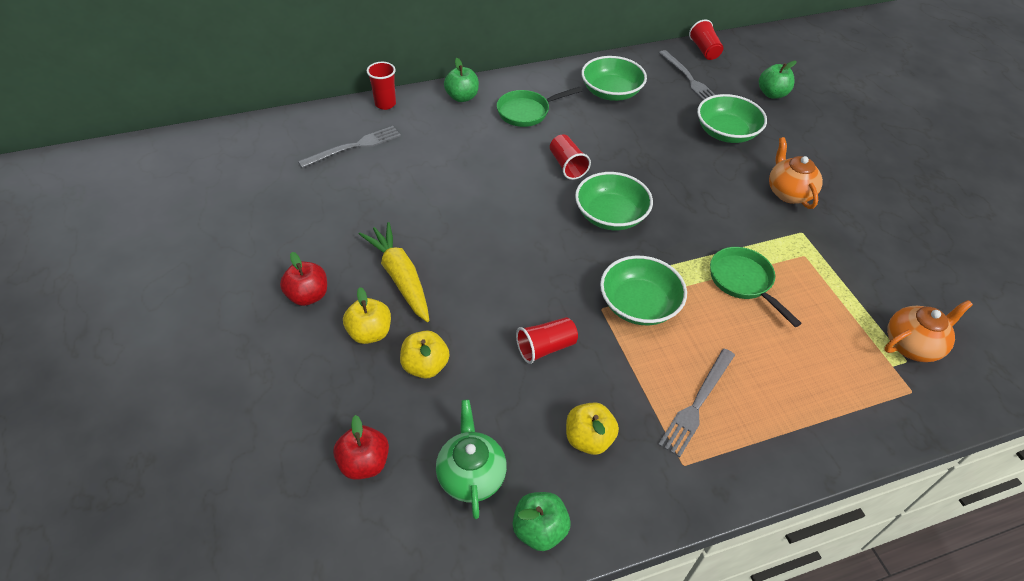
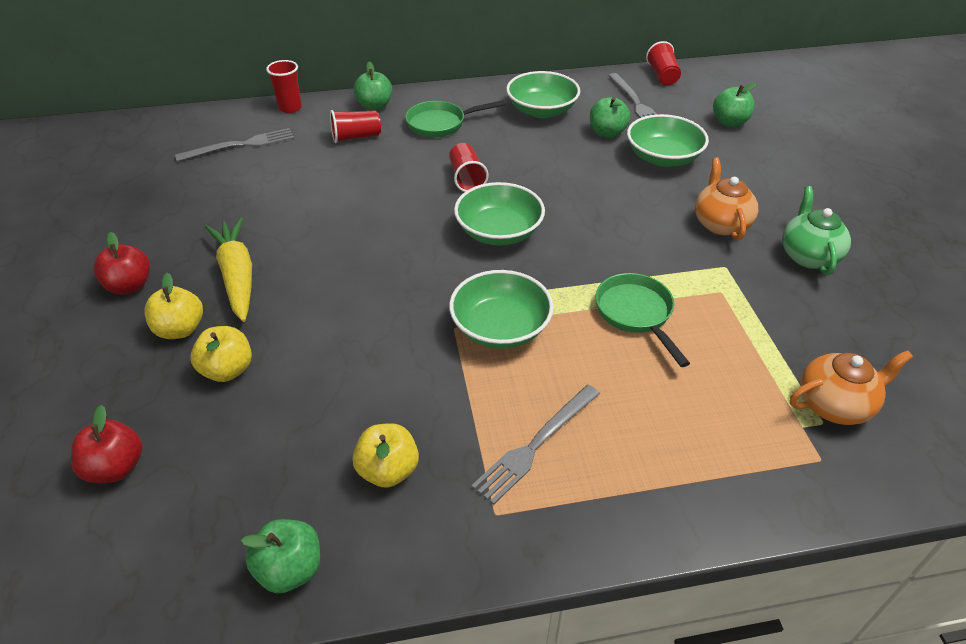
camera: 10 degrees right, 5 degrees down
green teapot [436,400,507,519] -> green teapot moved to [782,186,851,275]
red cup [516,317,578,364] -> red cup moved to [330,110,381,143]
none -> green apple [590,97,630,138]

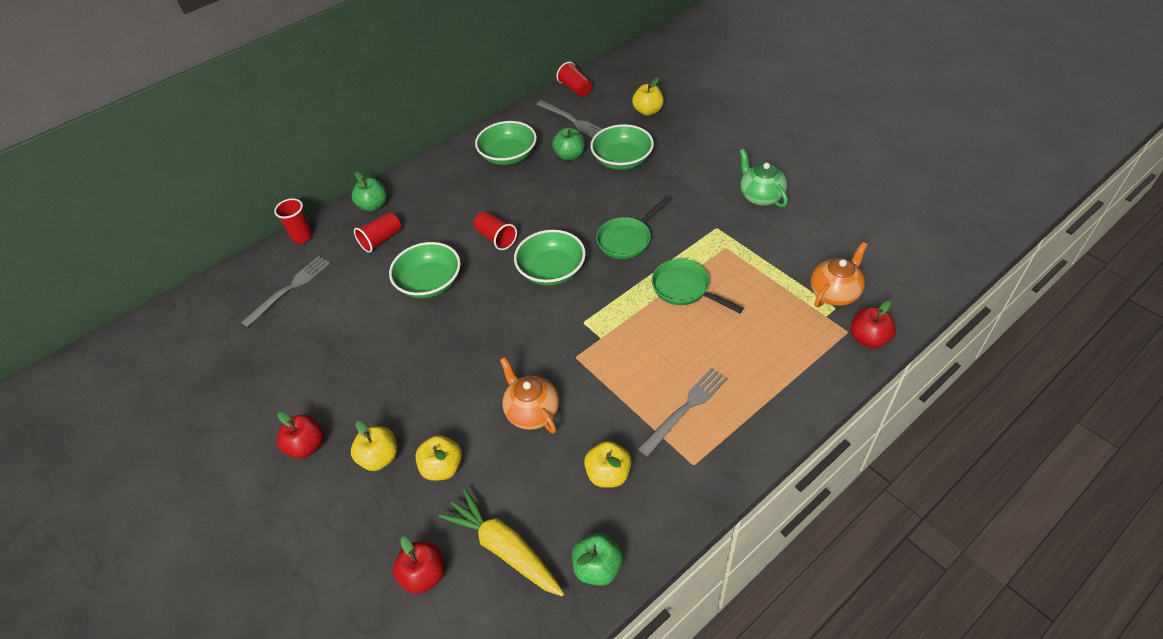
camera: 25 degrees left, 5 degrees up
yellow carrot [205,217,252,322] -> yellow carrot moved to [439,489,564,597]
green pan [405,100,505,138] -> green pan moved to [596,197,670,259]
green bowl [449,270,554,349] -> green bowl moved to [389,242,461,298]
grey fork [471,385,600,505] -> grey fork turned 150 degrees counterclockwise [638,368,728,457]
orange teapot [695,158,758,240] -> orange teapot moved to [500,357,559,434]
green apple [713,83,757,127] -> yellow apple [632,77,664,116]
none -> red apple [851,301,896,348]

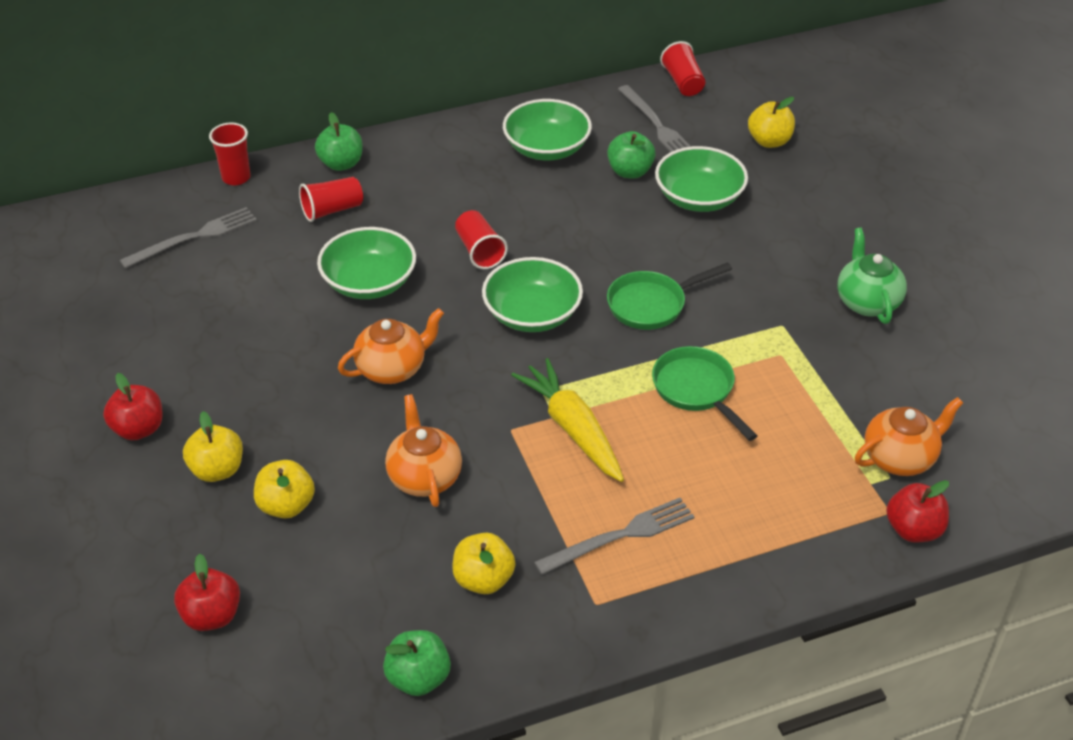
camera: 15 degrees right, 5 degrees down
yellow carrot [439,489,564,597] -> yellow carrot moved to [511,358,624,482]
none -> orange teapot [338,308,444,384]

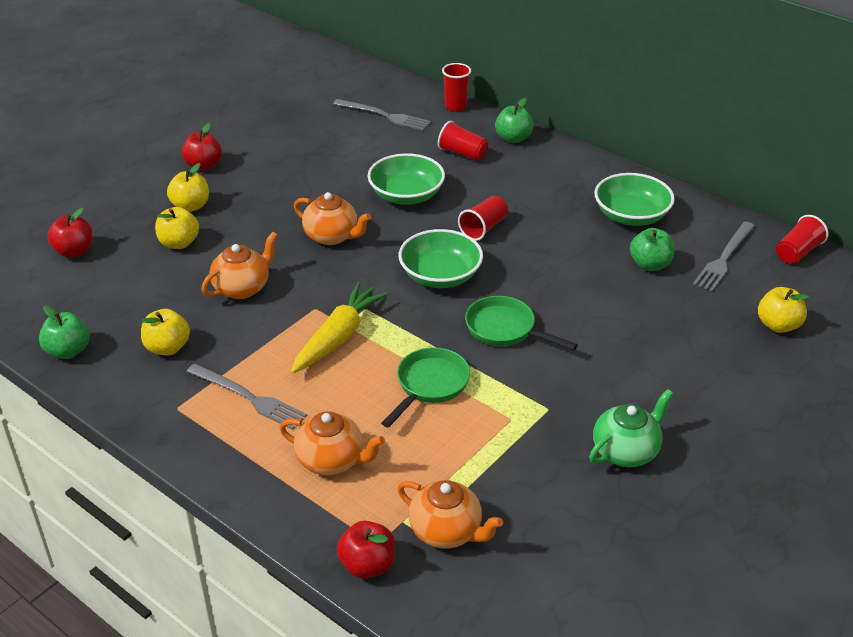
camera: 60 degrees right, 5 degrees down
green bowl [655,146,748,212] -> none
none -> orange teapot [279,411,385,475]

